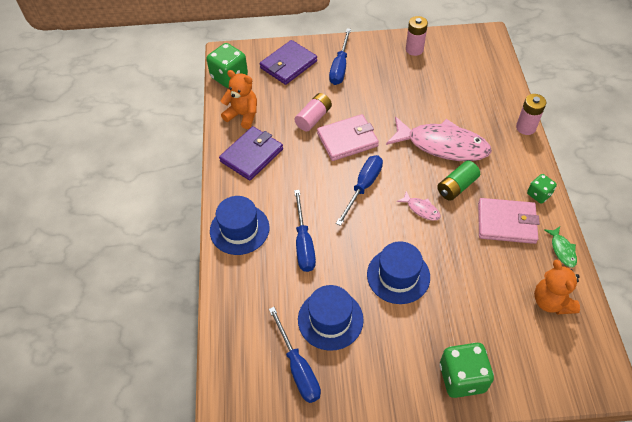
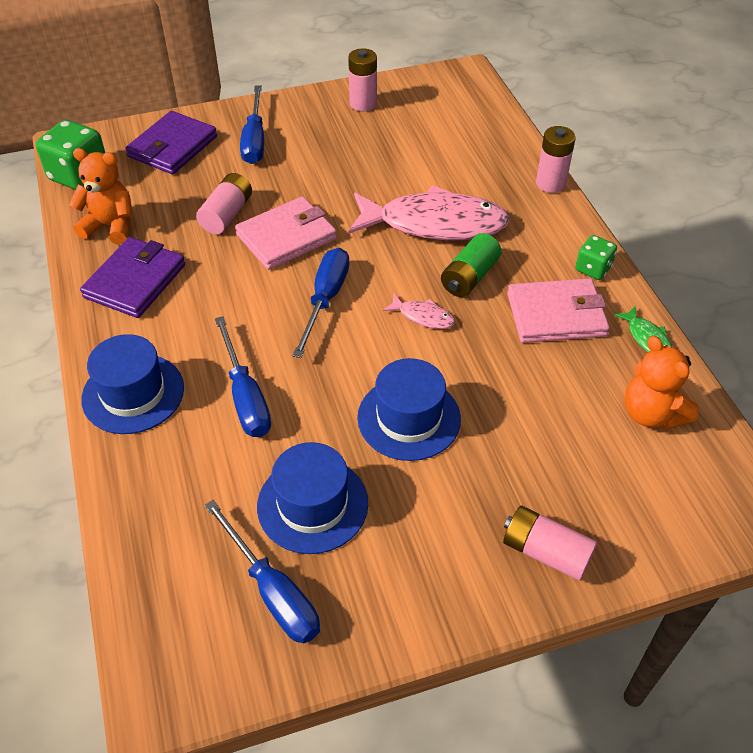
camera: 15 degrees left, 5 degrees down
green dice [439,343,494,398] -> pink battery [503,506,597,581]

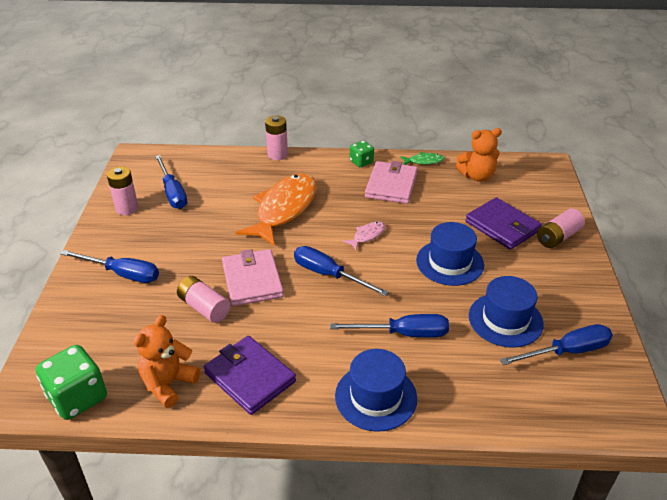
camera: 70 degrees left, 10 degrees down
purple wallet [125,111,217,175] -> purple wallet moved to [465,197,542,250]
pink fish [348,185,510,240] -> orange fish [236,173,317,246]
green battery [441,233,501,297] -> none
none -> blue screwdriver [155,155,187,209]

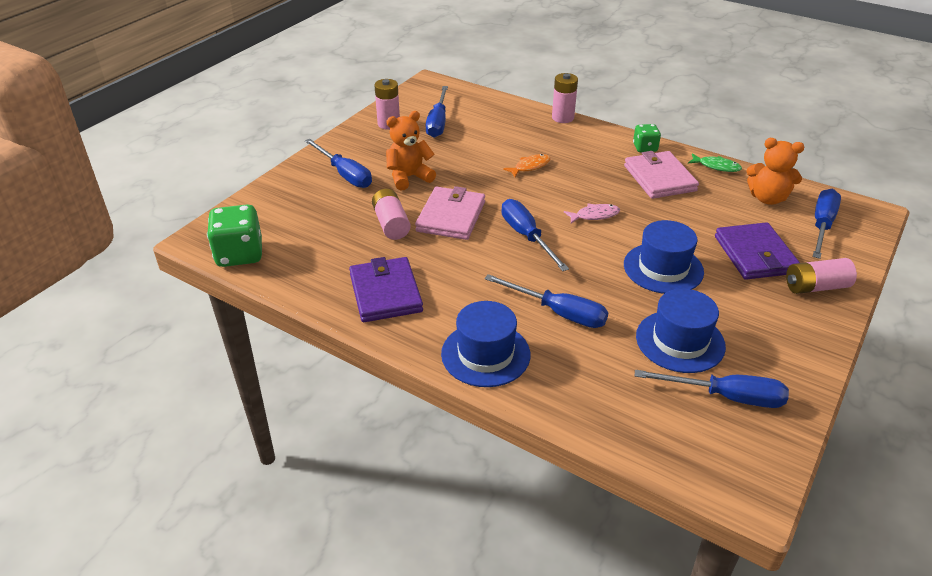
camera: 30 degrees right, 0 degrees up
orange teddy bear [134,315,200,408] -> orange teddy bear moved to [386,111,436,191]
orange fish [236,173,317,246] -> orange fish [503,154,551,177], size x0.42
pink wallet [365,161,418,204] -> pink wallet turned 60 degrees counterclockwise [624,151,699,199]
none -> blue screwdriver [813,189,841,259]

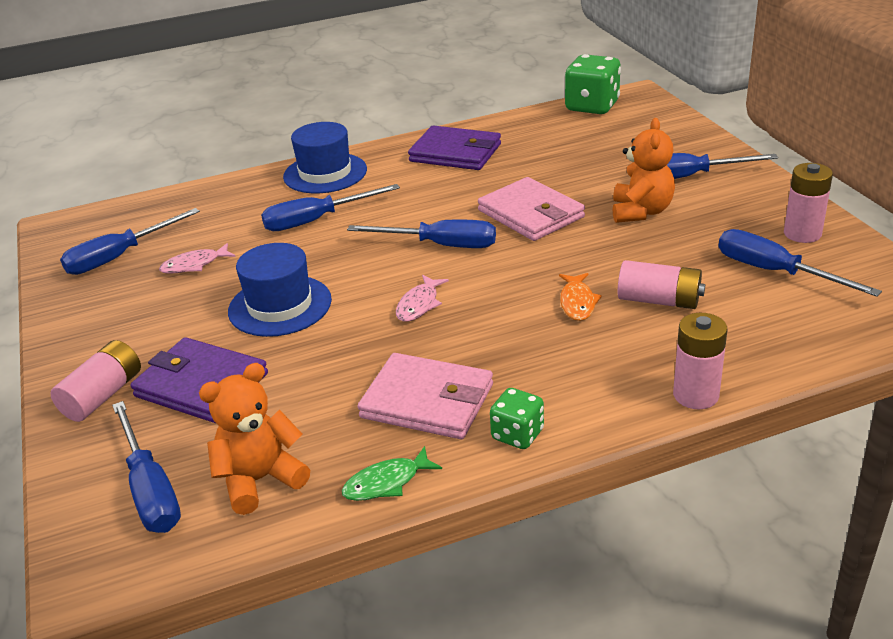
camera: 130 degrees right, 5 degrees down
pink battery [372,189,411,240] -> pink battery moved to [618,260,705,309]
blue hat [636,289,726,373] -> pink fish [159,243,236,274]

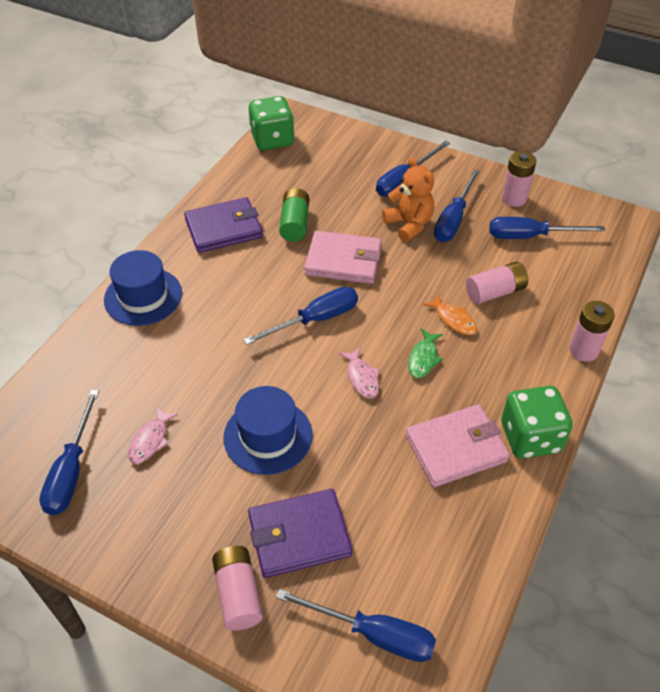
camera: 45 degrees left, 15 degrees up
orange teddy bear [199,363,310,515] -> none
blue screwdriver [261,184,400,231] -> blue screwdriver moved to [434,169,480,242]
green fish [342,446,442,501] -> green fish moved to [408,329,443,378]
green dice [490,388,544,449] -> green dice [501,386,573,459], size x1.75
none -> green battery [279,188,309,242]

